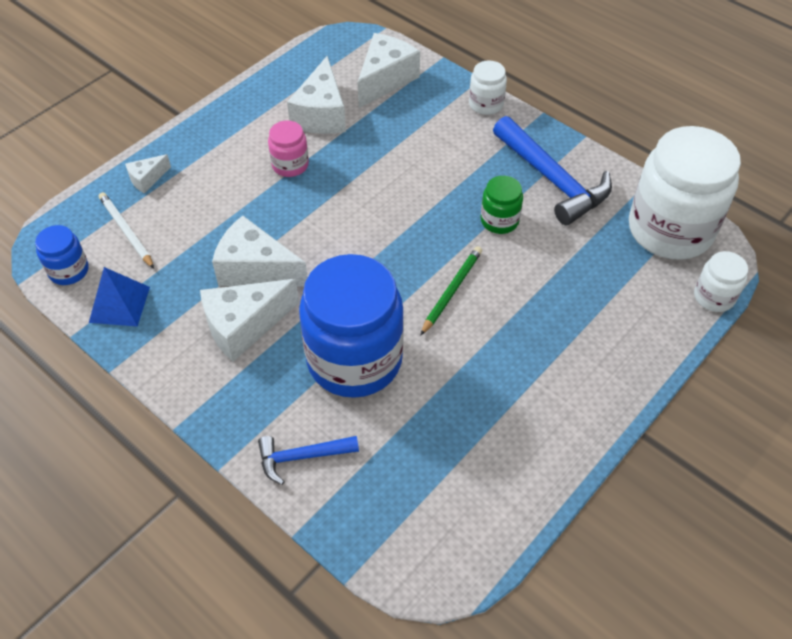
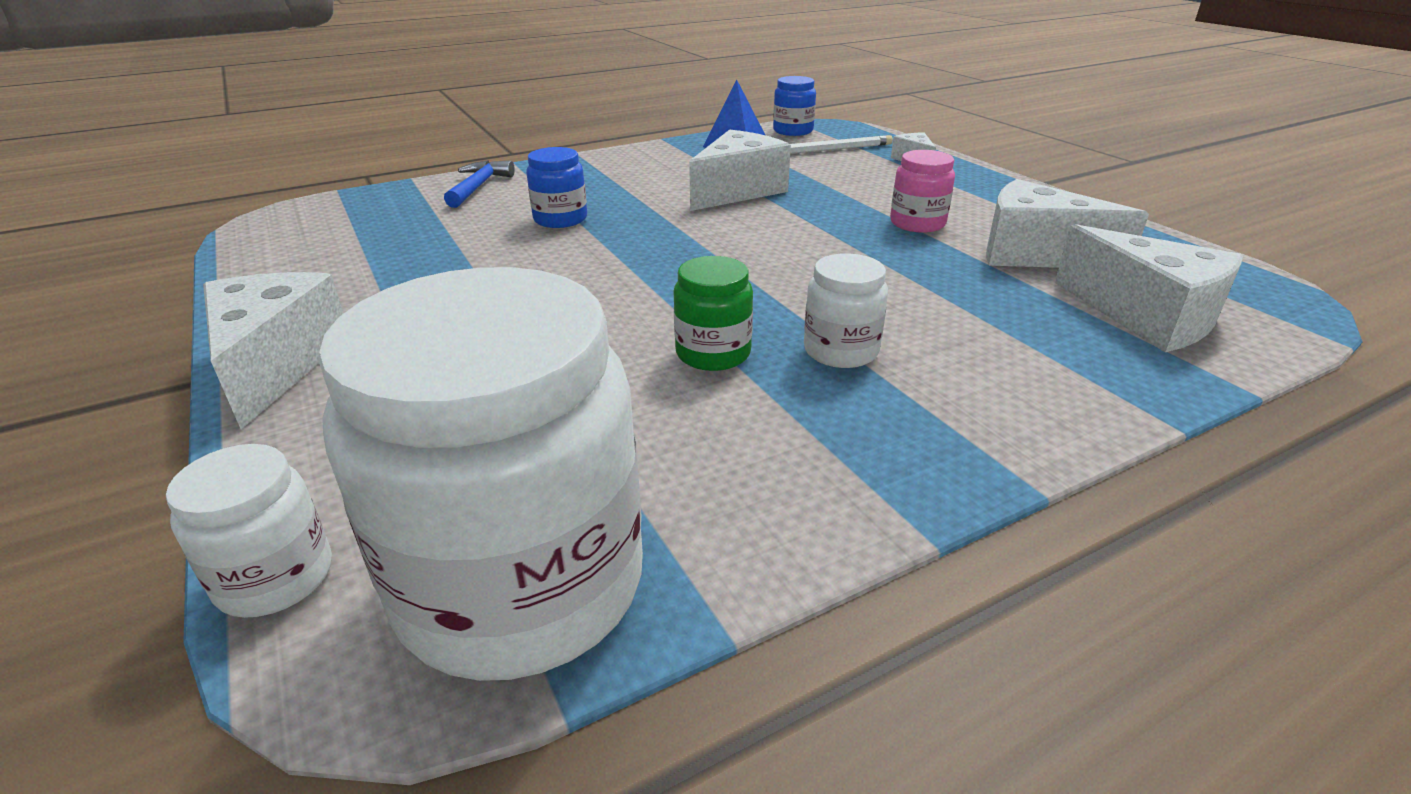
camera: 110 degrees right, 20 degrees down
white cheese [200,279,299,362] -> white cheese moved to [203,272,344,429]
blue jar [299,254,404,398] -> blue jar [526,147,587,228], size x0.46
green pencil [420,246,482,336] -> none
white jar [469,60,507,115] -> white jar moved to [804,253,888,368]
blue hammer [493,116,612,225] -> none

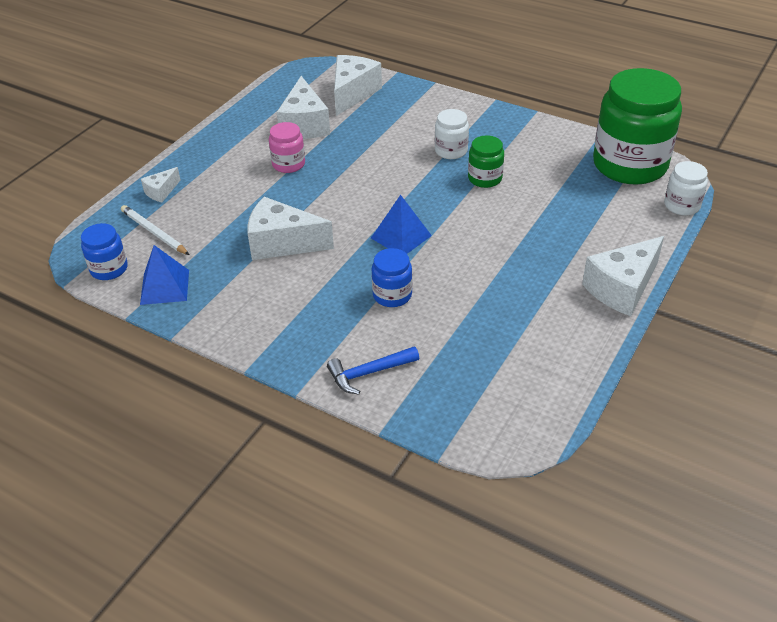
camera: 120 degrees left, 10 degrees up
white jar [318,267,643,681] -> green jar [593,68,682,185]
none -> blue pyramid [371,195,432,254]

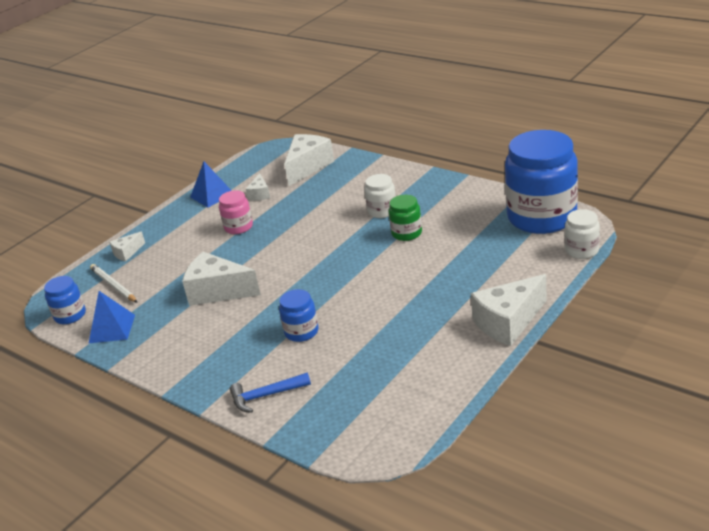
camera: 10 degrees right, 10 degrees down
white cheese [277,76,330,139] -> white cheese [246,173,270,201], size x0.51
blue pyramid [371,195,432,254] -> blue pyramid moved to [190,161,232,207]
green jar [593,68,682,185] -> blue jar [505,130,578,234]

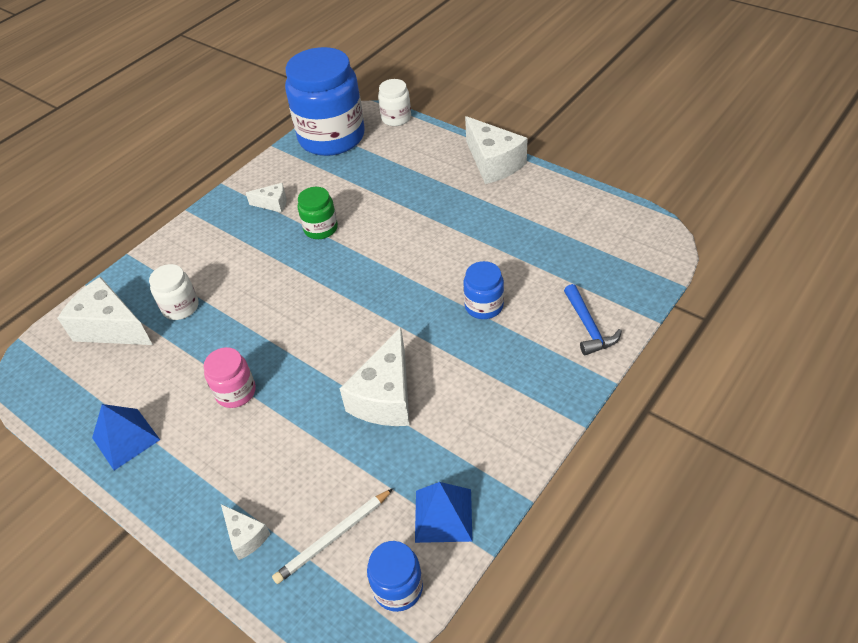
camera: 90 degrees left, 15 degrees up
white cheese [246,173,270,201] -> white cheese moved to [246,183,286,213]
white jar [364,174,396,218] -> white jar moved to [149,264,199,320]

